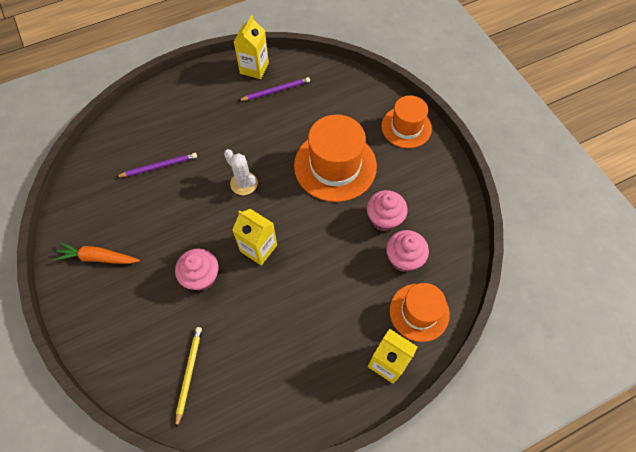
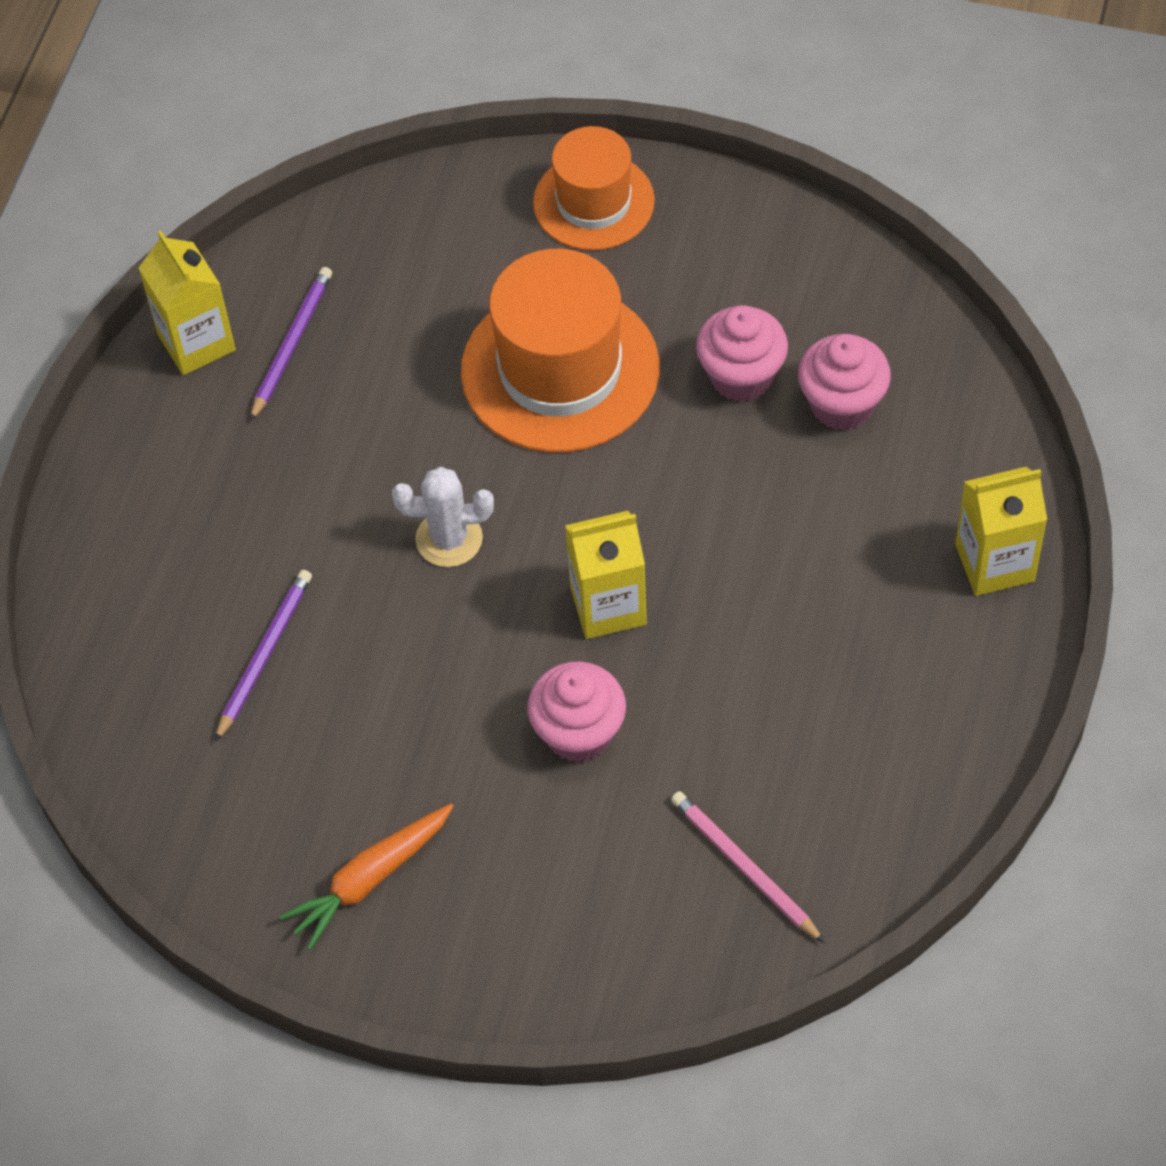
camera: 45 degrees left, 5 degrees down
yellow pencil [176,327,202,428] -> pink pencil [671,791,825,943]
orange hat [390,283,450,342] -> none

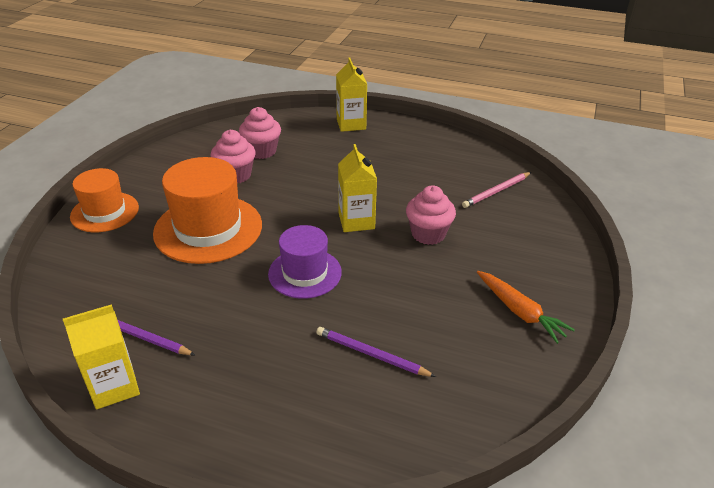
camera: 90 degrees left, 20 degrees down
white cactus [392,467,494,567] -> purple hat [268,225,342,299]

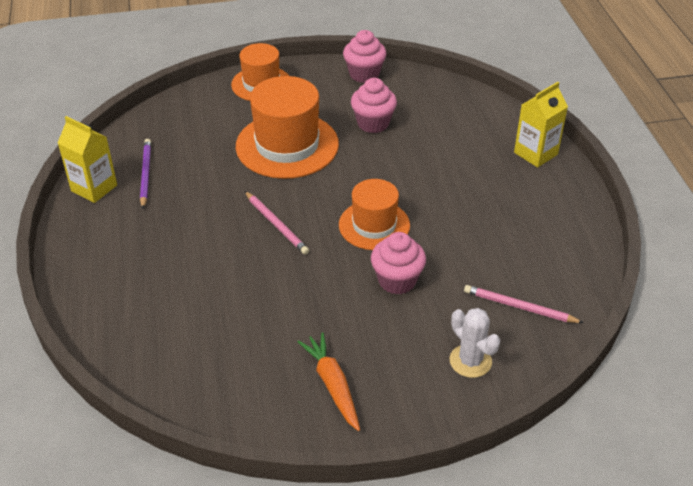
camera: 60 degrees right, 5 degrees up
pink cupcake [239,107,281,159] -> pink cupcake moved to [343,30,386,83]
purple hat [268,225,342,299] -> pink pencil [245,191,309,255]
purple pencil [316,327,436,377] -> none
yellow carton [338,144,377,232] -> orange hat [339,179,410,250]
orange carrot [477,271,575,344] -> orange carrot turned 135 degrees clockwise [297,332,360,431]
none -> white cactus [450,308,500,378]

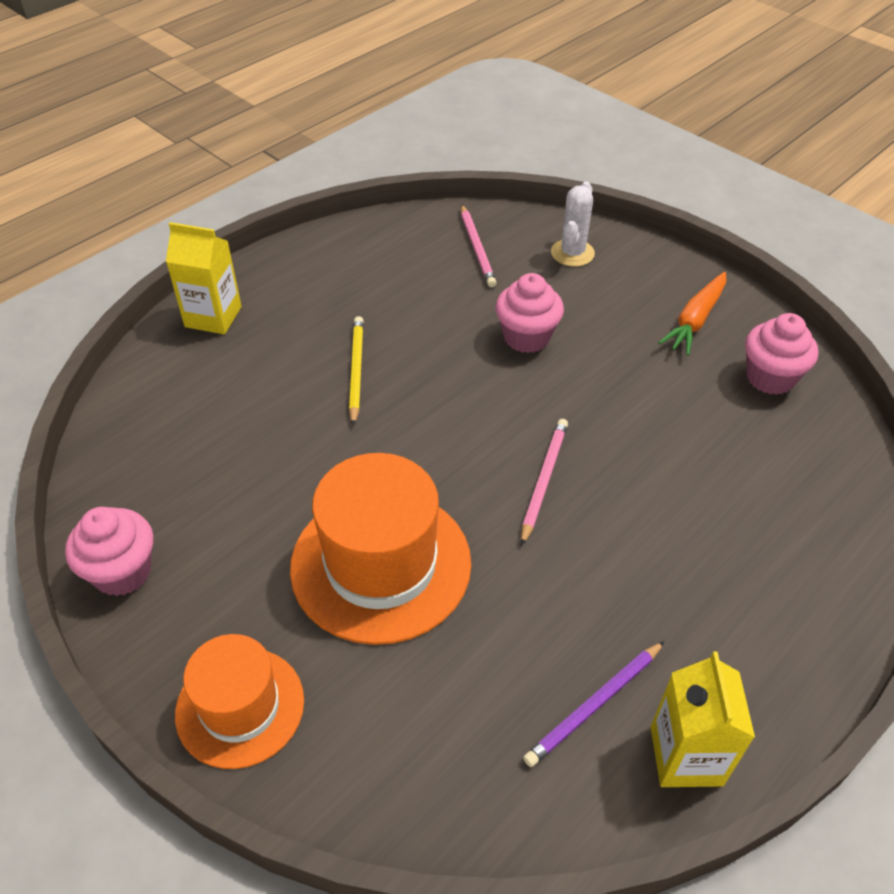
camera: 125 degrees left, 5 degrees up
orange hat [339,179,410,250] -> none
pink cupcake [351,78,397,133] -> pink cupcake moved to [745,313,818,395]
none -> yellow pencil [349,316,364,426]

